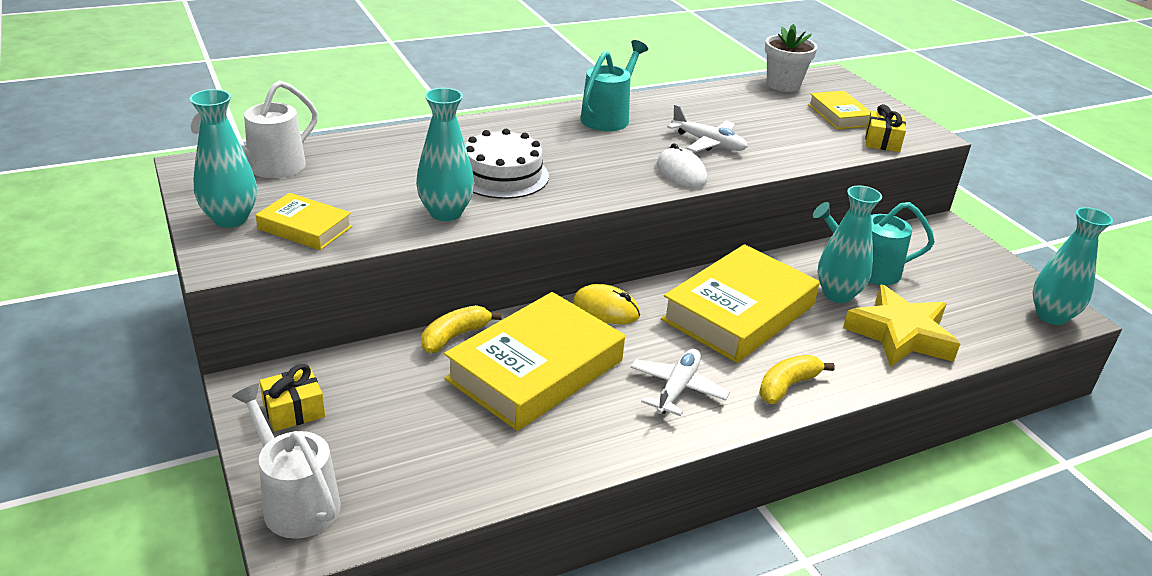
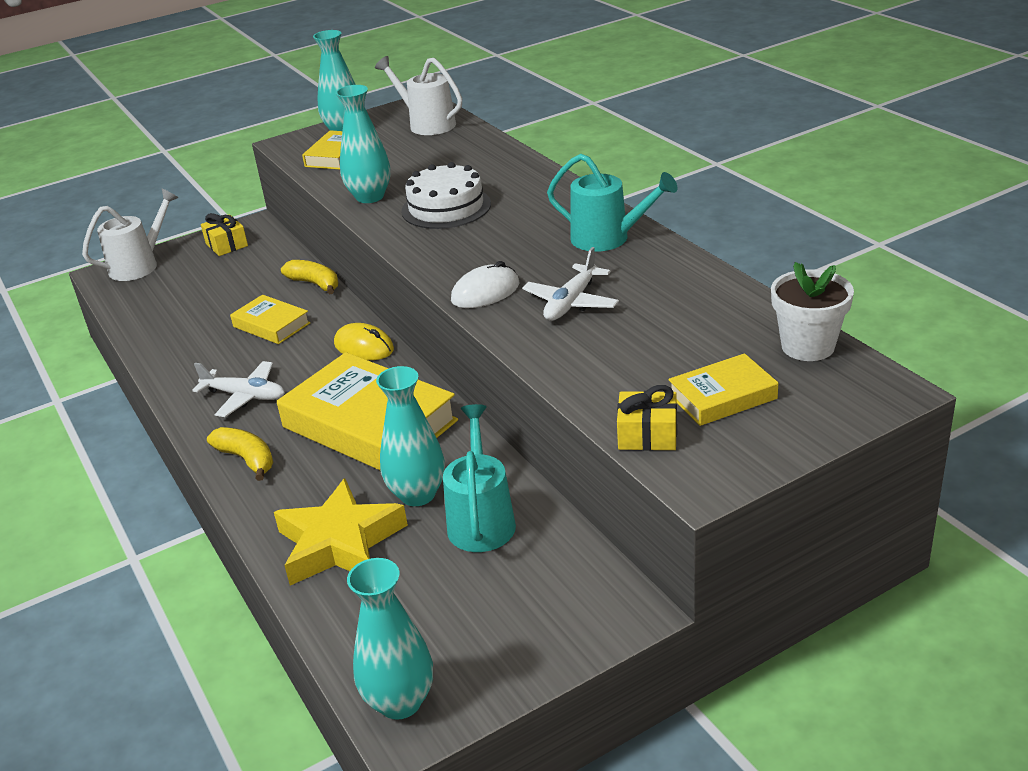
camera: 90 degrees right, 0 degrees up
yellow book [444,292,625,431] -> yellow book [230,295,311,344], size x0.51
yellow mouse [573,284,640,324] -> yellow mouse turned 75 degrees counterclockwise [334,323,394,360]

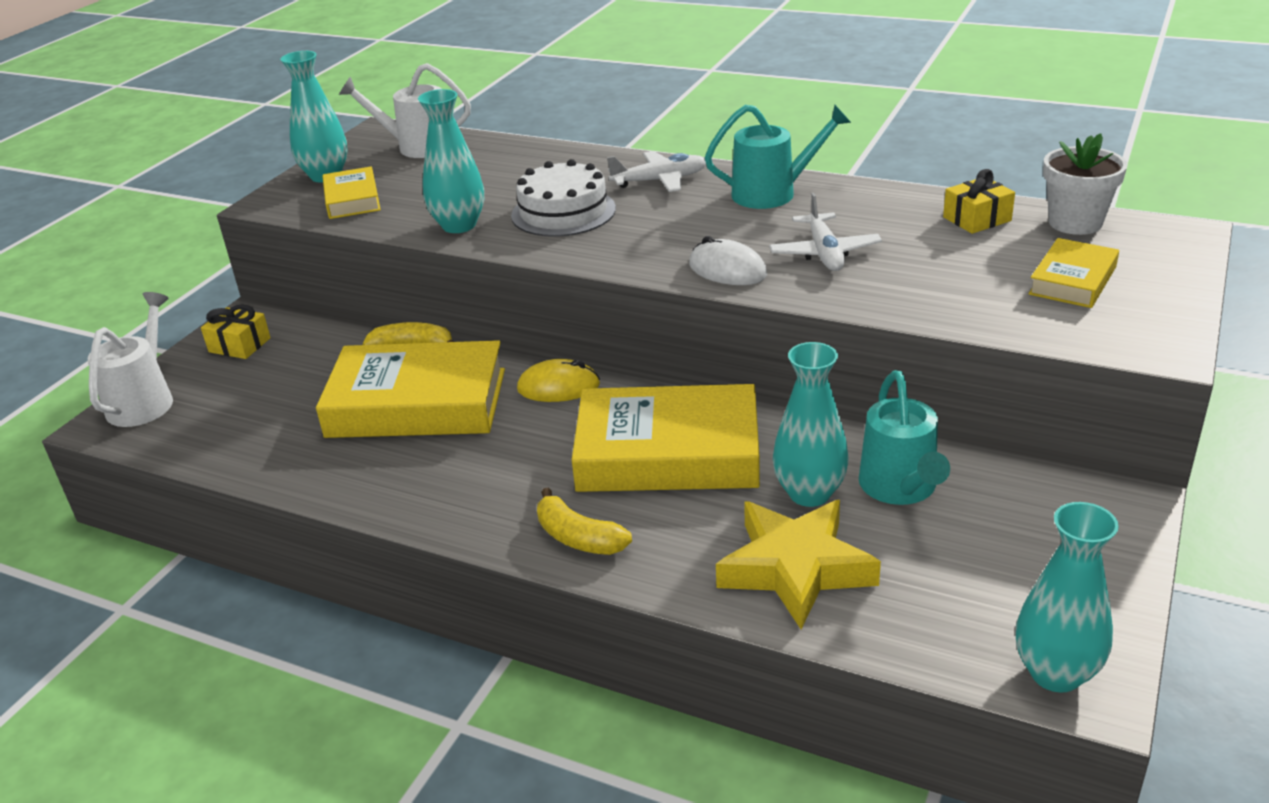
camera: 35 degrees left, 0 degrees up
white plane [192,361,285,417] -> white plane moved to [607,151,706,192]
yellow banana [207,427,274,481] -> yellow banana turned 150 degrees counterclockwise [537,488,632,555]
yellow book [230,295,311,344] -> yellow book [316,340,505,438], size x1.96
turquoise watering can [443,404,516,552] -> turquoise watering can turned 150 degrees counterclockwise [859,370,950,505]
white mouse [451,261,519,308] -> white mouse turned 75 degrees counterclockwise [689,236,767,285]
yellow gift [617,385,677,451] -> yellow gift moved to [943,169,1015,234]

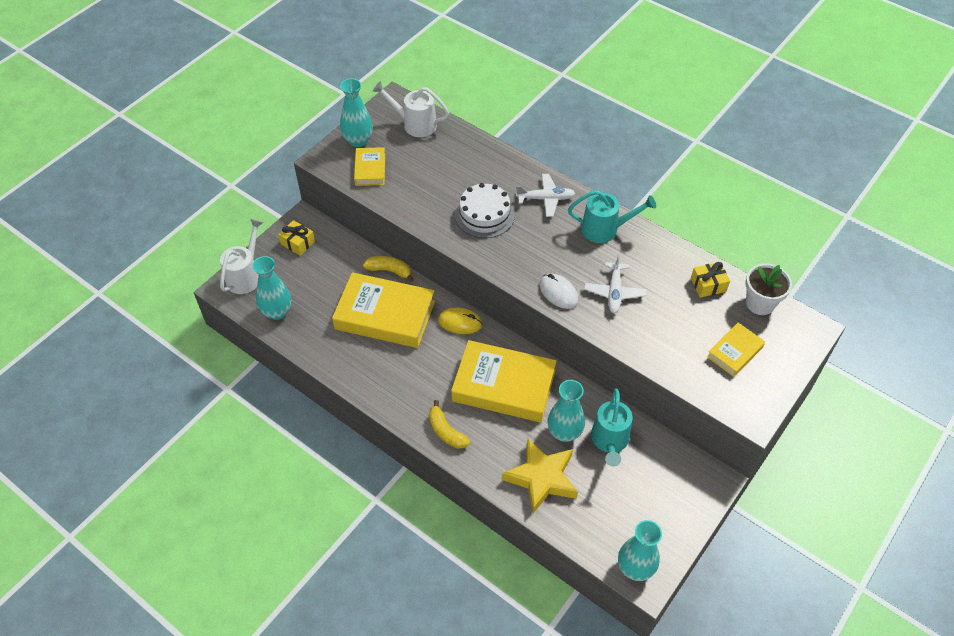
camera: 10 degrees right, 20 degrees up
turquoise vase [418,89,484,233] -> turquoise vase moved to [252,256,292,320]

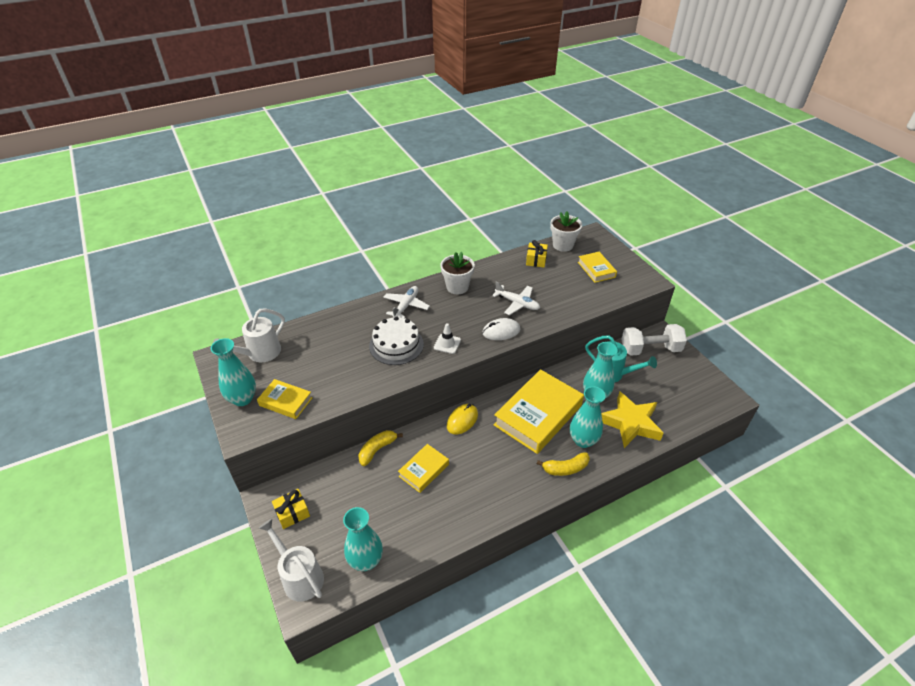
camera: 65 degrees left, 10 degrees down
yellow book [332,272,435,348] -> yellow book [398,444,449,493], size x0.51
turquoise watering can [568,190,656,243] -> white flower pot [440,252,475,294]
turquoise vase [618,520,662,581] -> turquoise vase moved to [570,386,606,448]
none -> white traffic cone [434,323,461,354]
none -> white dumbbell [621,324,687,356]

